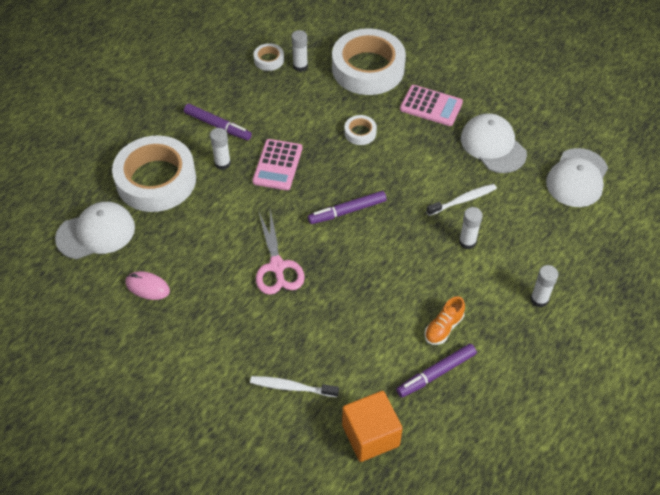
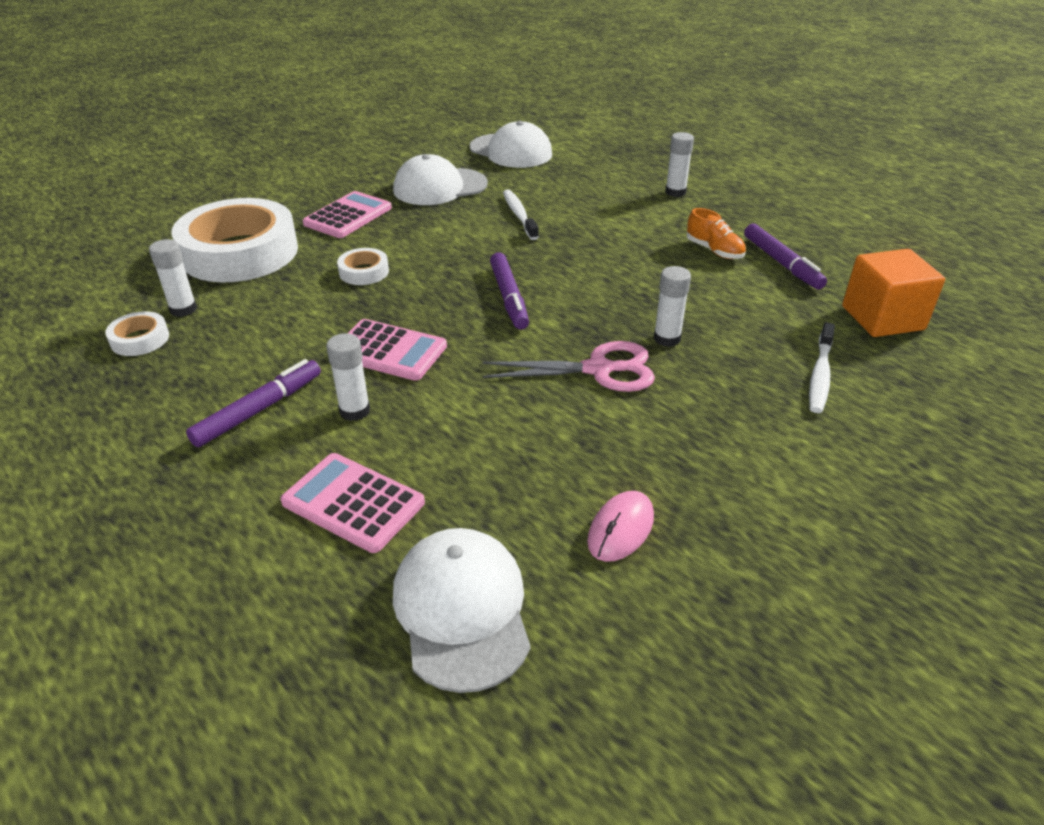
camera: 80 degrees left, 15 degrees down
white tape [112,136,196,212] -> pink calculator [280,453,425,553]
white glue stick [459,207,483,249] -> white glue stick moved to [654,266,691,347]

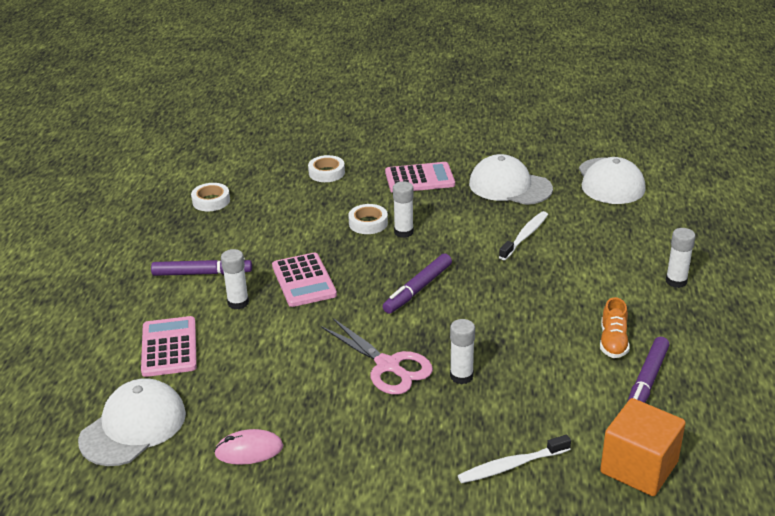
camera: 50 degrees right, 5 degrees down
white glue stick [149,239,197,317] -> white glue stick moved to [393,181,414,238]
white tape [171,198,298,282] -> white tape [308,155,345,182], size x0.42

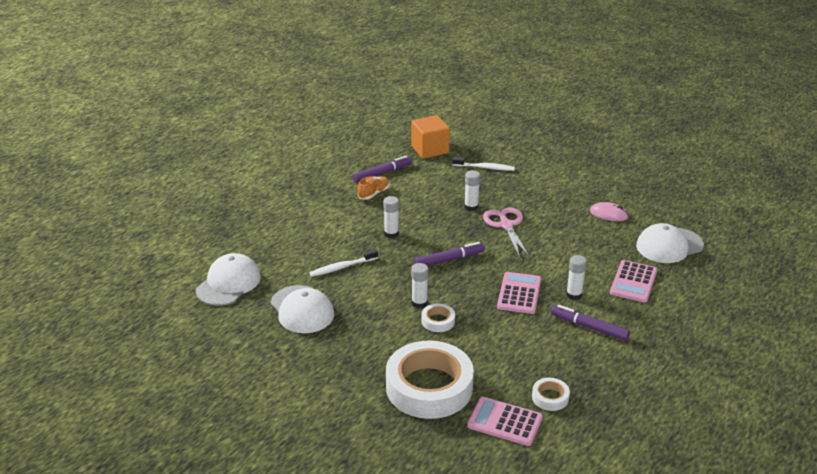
camera: 150 degrees left, 0 degrees up
white tape [308,155,345,182] -> white tape [386,340,474,419], size x2.39
pink calculator [385,162,455,193] -> pink calculator moved to [467,397,543,446]
white glue stick [666,228,696,288] -> white glue stick moved to [383,196,399,238]

